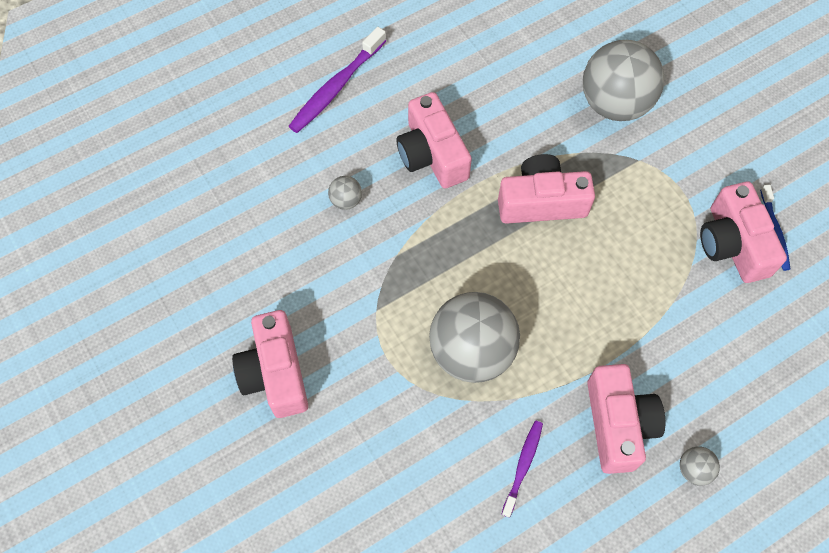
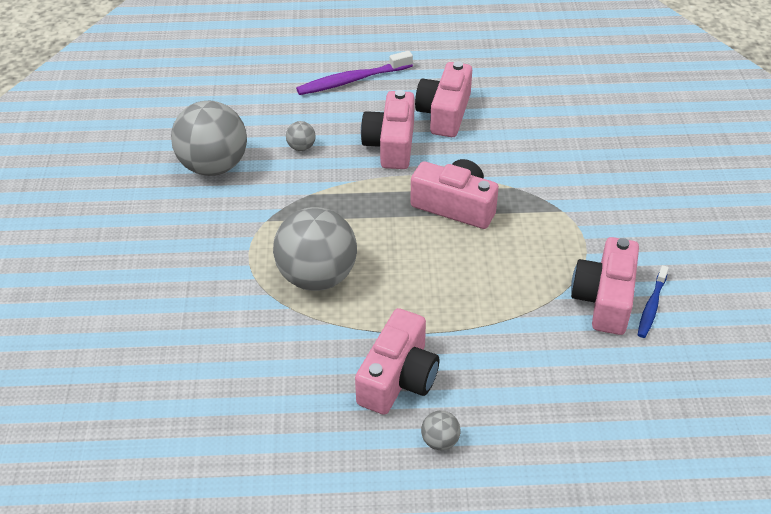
camera: 30 degrees right, 20 degrees down
pink camera [232,310,308,418] -> pink camera moved to [415,61,472,137]
purple toothbrush [502,421,543,518] -> none
grey ball [583,40,665,121] -> grey ball moved to [171,101,247,176]

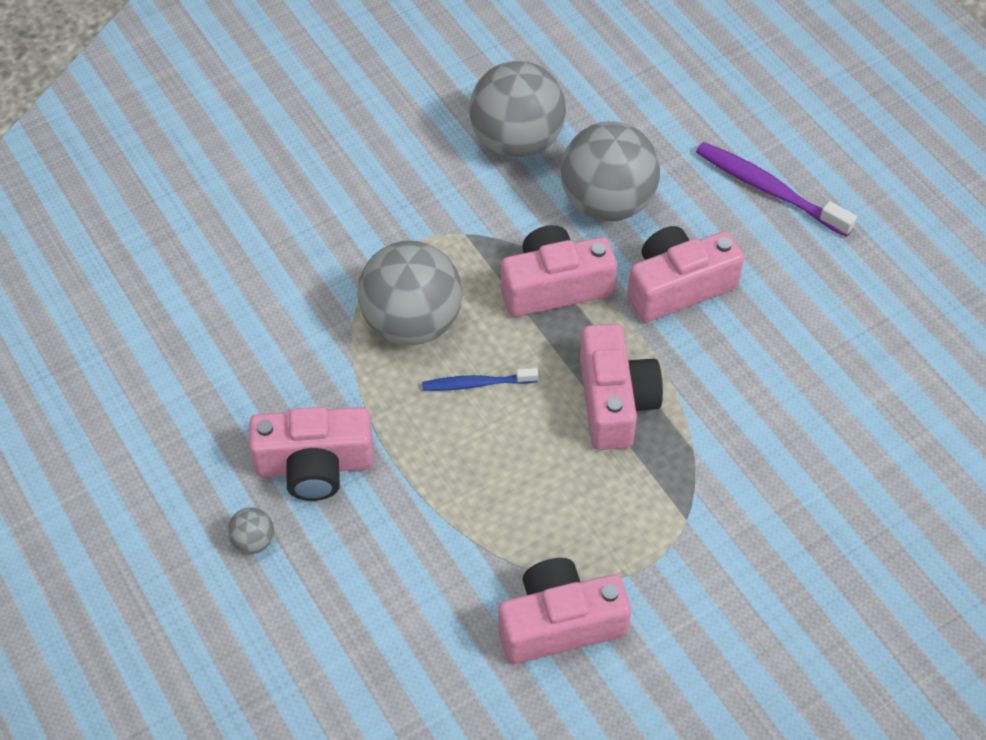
camera: 60 degrees right, 10 degrees up
grey ball [286,121,316,151] -> grey ball [561,121,660,222], size x2.42
pink camera [415,61,472,137] -> pink camera moved to [501,225,617,317]
blue toothbrush [638,265,669,338] -> blue toothbrush moved to [422,368,538,391]

